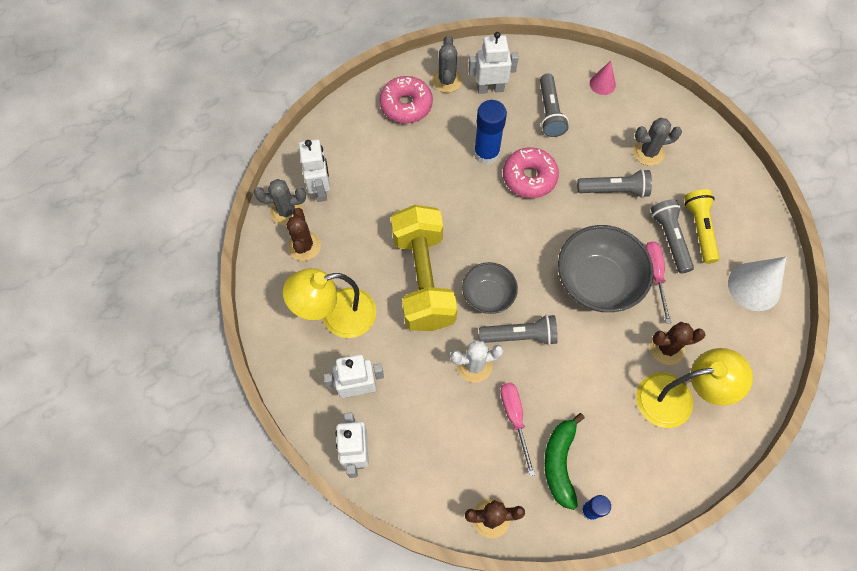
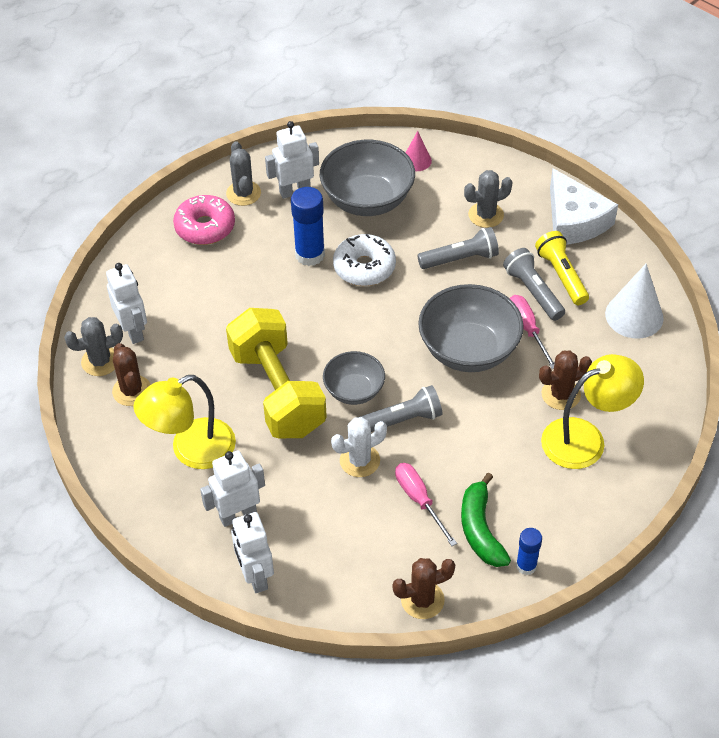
camera: 15 degrees left, 15 degrees down
pink donut [503,147,559,198] -> white donut [333,234,396,286]
grey flashlight [540,74,569,137] -> grey bowl [320,140,415,216]
none -> white cheese [550,169,618,245]

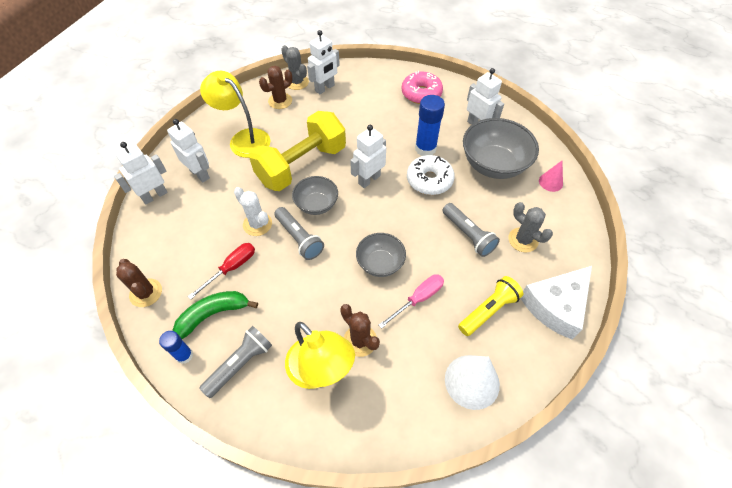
camera: 70 degrees right, 5 degrees up
grey cactus [226,141,261,206] -> none
pink screwdriver [395,463,457,546] -> red screwdriver [188,243,255,300]
grey bowl [418,284,524,372] -> grey bowl [356,233,406,277], size x0.59
grey flashlight [503,248,565,321] -> grey flashlight moved to [199,326,272,398]
none -> white robot [350,125,386,188]

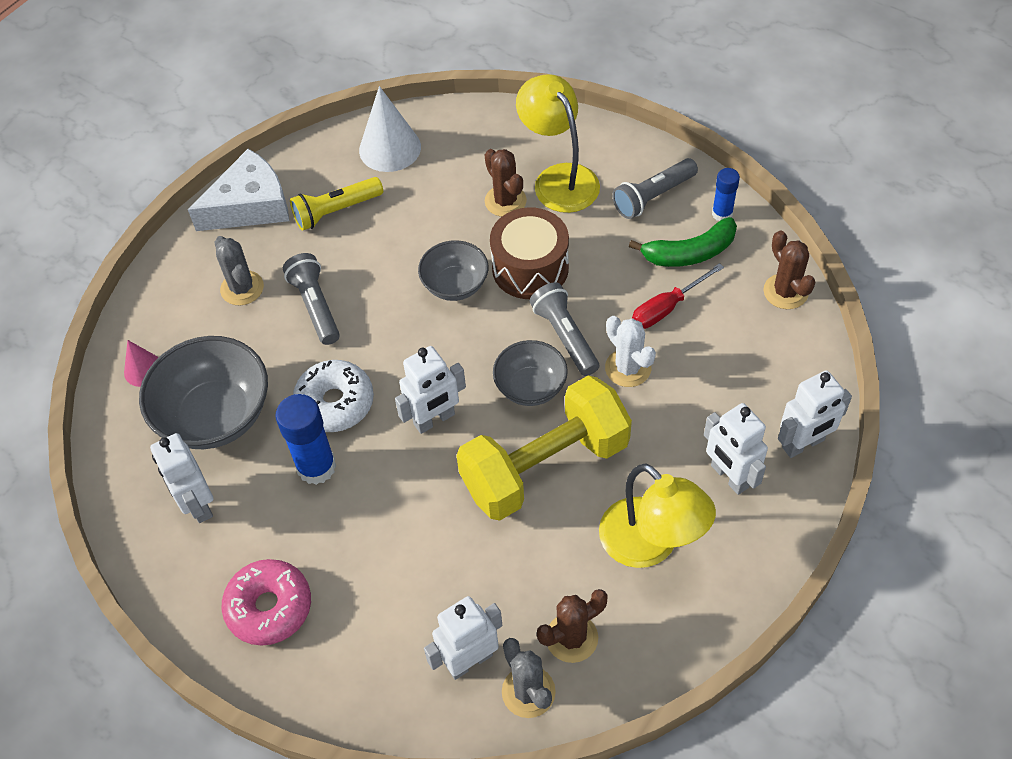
camera: 165 degrees left, 0 degrees up
pink screwdriver [379,274,444,329] -> none
none -> brown drum [490,207,569,299]

